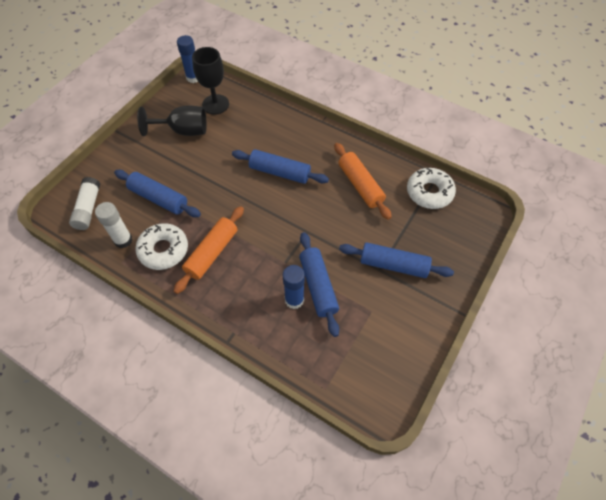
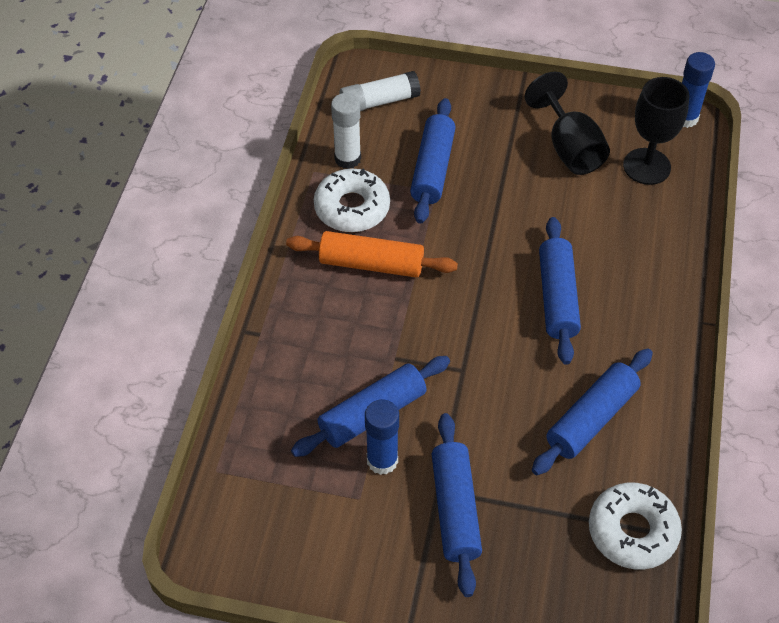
camera: 70 degrees right, 5 degrees down
blue glue stick [283,265,305,309] -> blue glue stick moved to [365,399,399,475]
orange rolling pin [334,143,392,220] -> blue rolling pin [532,348,653,475]

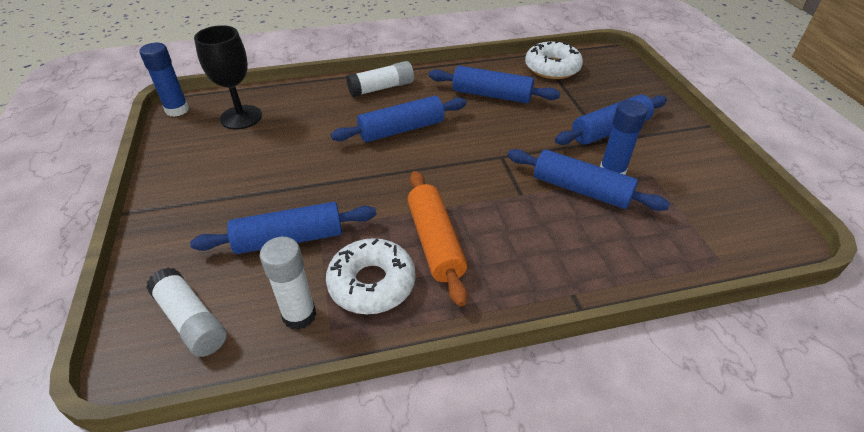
camera: 115 degrees left, 10 degrees down
black goblet [525,72,610,175] -> none
none -> white glue stick [346,61,414,97]

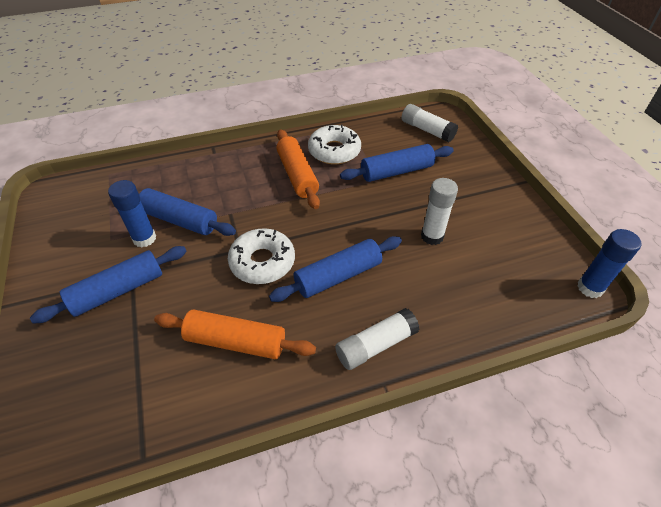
camera: 175 degrees right, 5 degrees up
black goblet [194,25,262,130] -> none
white glue stick [260,237,316,330] -> white glue stick moved to [421,178,458,245]
blue rolling pin [429,66,560,103] -> orange rolling pin [154,310,316,359]
white donut [525,41,583,79] -> white donut moved to [228,228,295,284]

